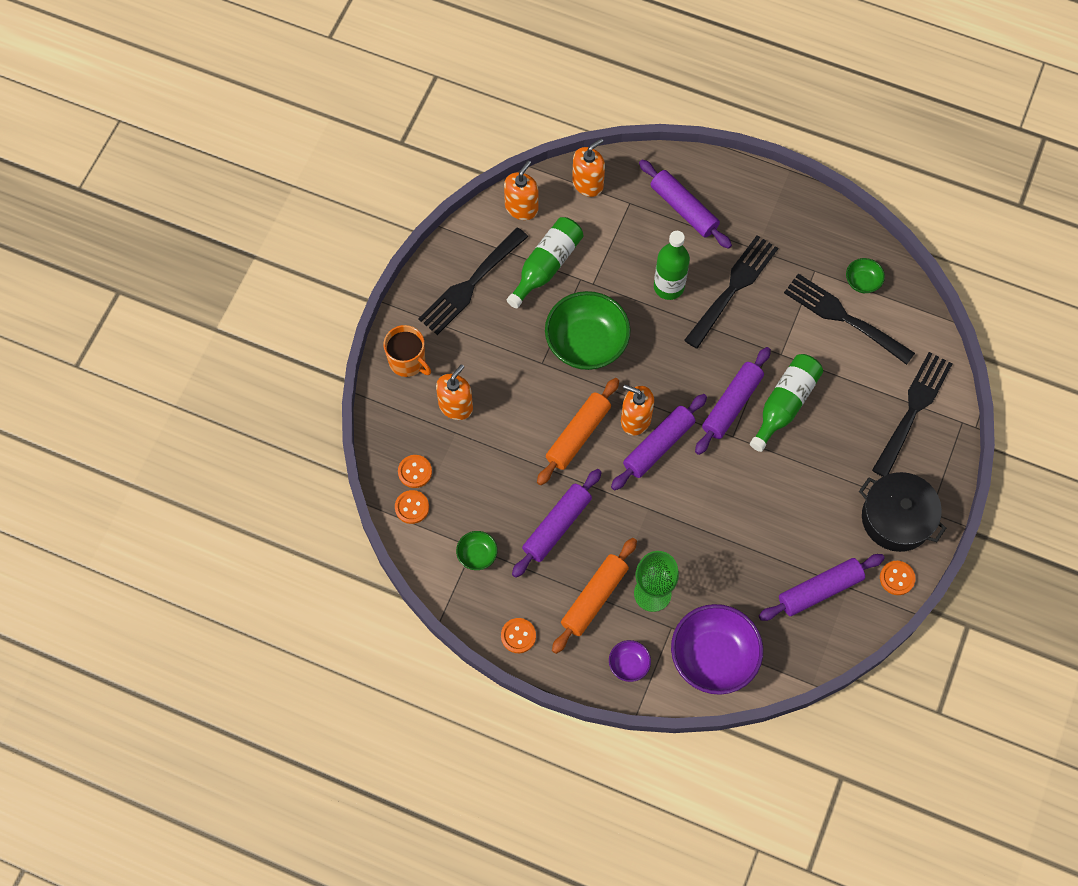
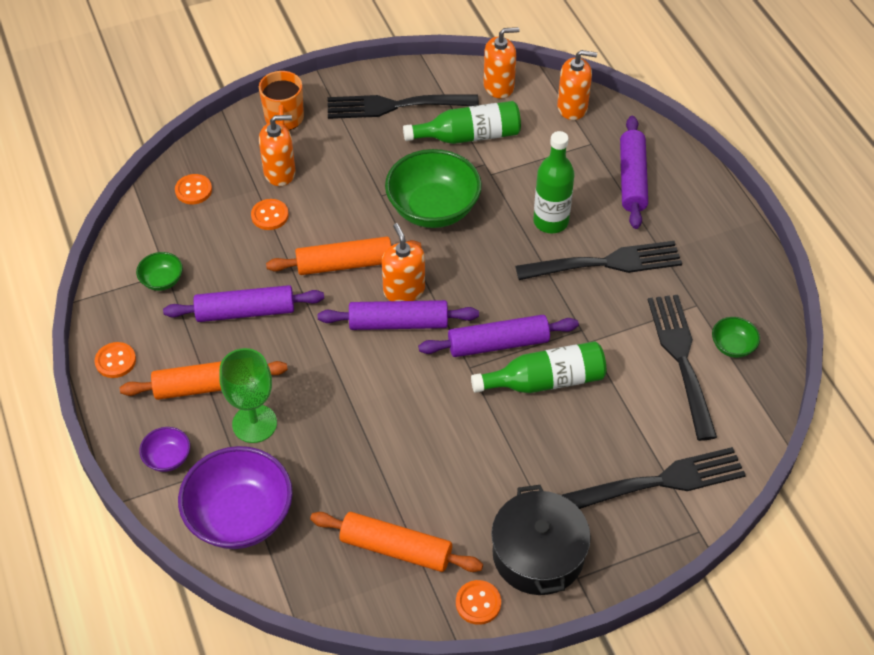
camera: 45 degrees right, 15 degrees down
orange button [395,490,429,524] -> orange button moved to [251,199,289,230]
purple rolling pin [759,554,885,621] -> orange rolling pin [310,512,483,572]

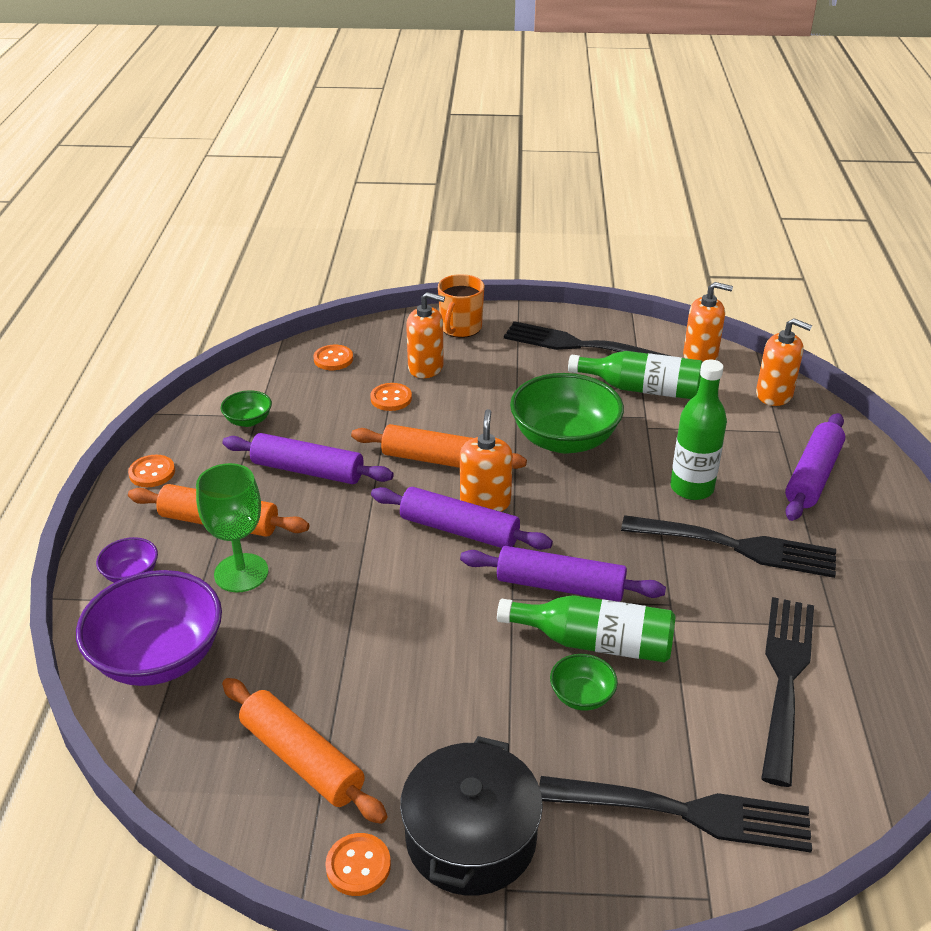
camera: 25 degrees right, 15 degrees down
green bowl [712,317,760,358] -> green bowl moved to [550,654,618,711]

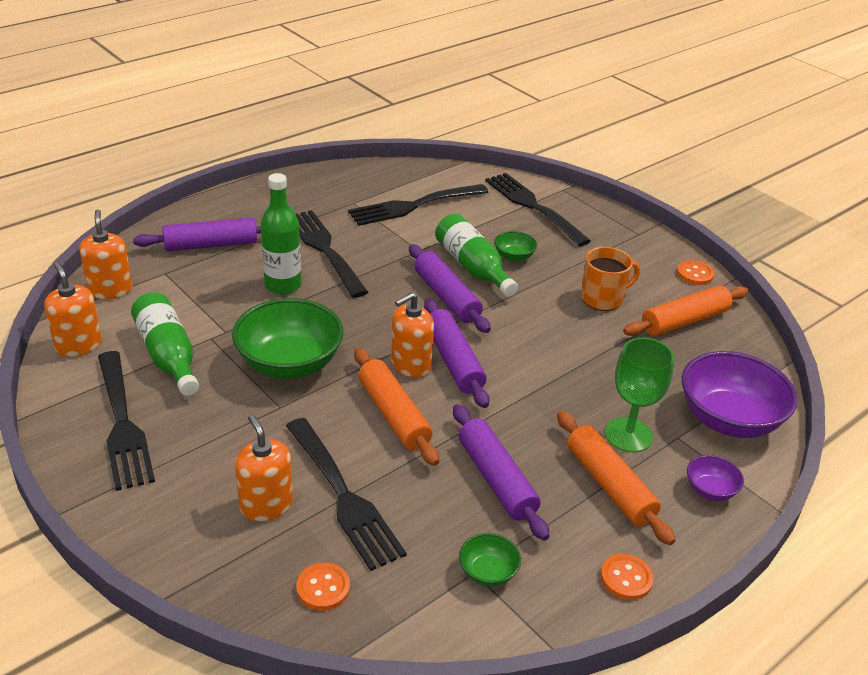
camera: 135 degrees left, 0 degrees up
orange rolling pin [222,678,387,824] -> orange rolling pin turned 60 degrees clockwise [623,286,748,336]
orange button [370,383,412,411] -> black fork [286,418,407,571]
black pot [400,736,543,896] -> none
orange mug [438,274,484,338] -> orange mug moved to [581,247,640,311]

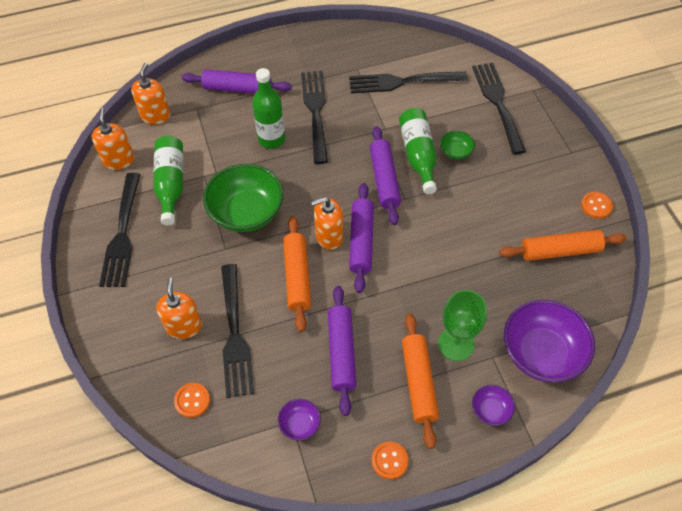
camera: 25 degrees right, 20 degrees up
green bowl [459,533,521,587] -> purple bowl [278,399,321,441]
orange mug [581,247,640,311] -> none

